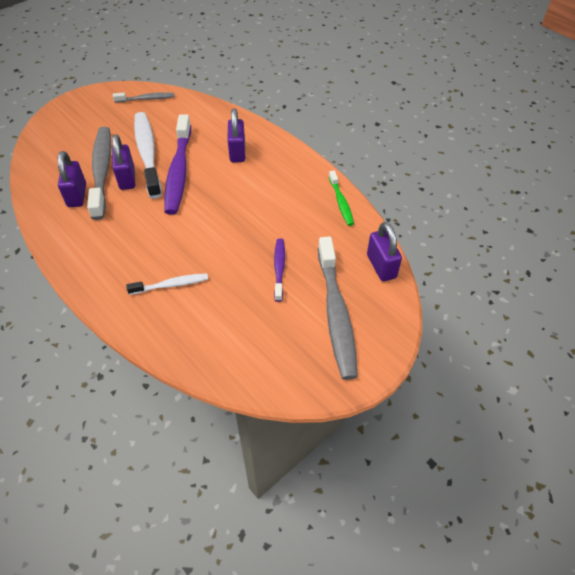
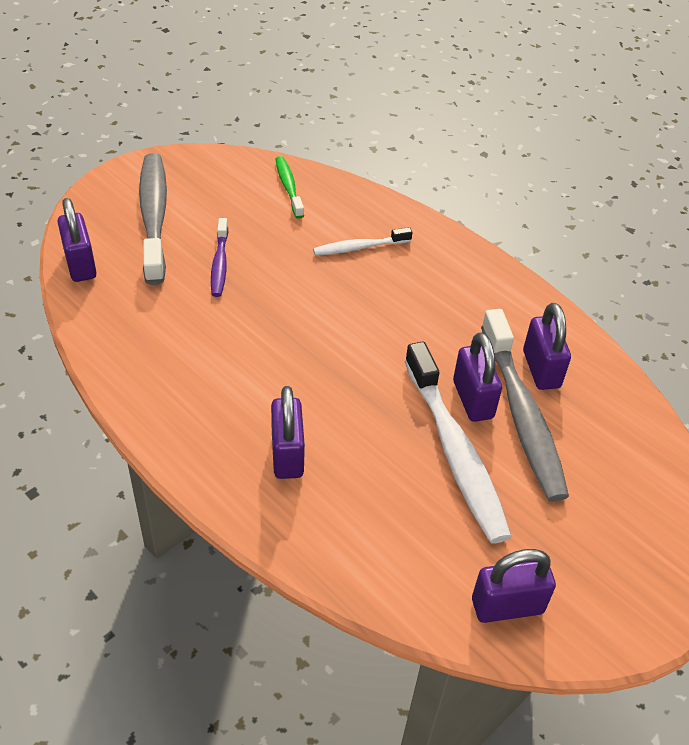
camera: 175 degrees right, 5 degrees down
grey toothbrush [113,92,174,103] -> purple padlock [472,549,556,623]
purple toothbrush [164,114,191,215] -> none
green toothbrush [329,171,354,226] -> green toothbrush moved to [276,156,304,219]

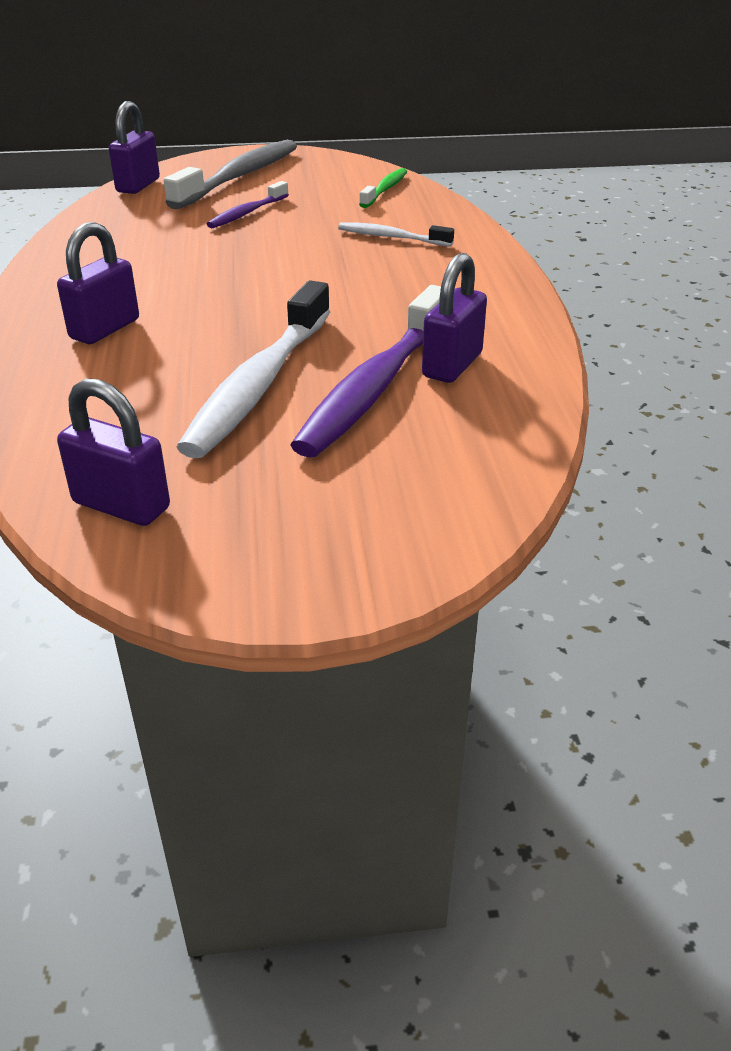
camera: 40 degrees right, 10 degrees down
purple padlock [453,332,502,422] -> none
grey toothbrush [481,309,569,502] -> purple toothbrush [290,285,441,458]

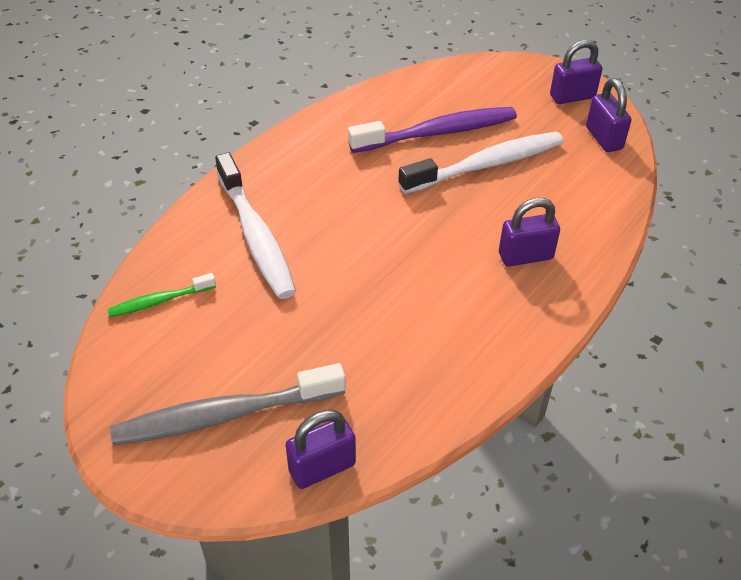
camera: 135 degrees left, 10 degrees up
purple toothbrush [207,181,289,228] -> none
white toothbrush [338,222,454,247] -> white toothbrush [215,152,296,299], size x1.94
purple padlock [422,253,487,383] -> purple padlock moved to [550,40,602,104]

